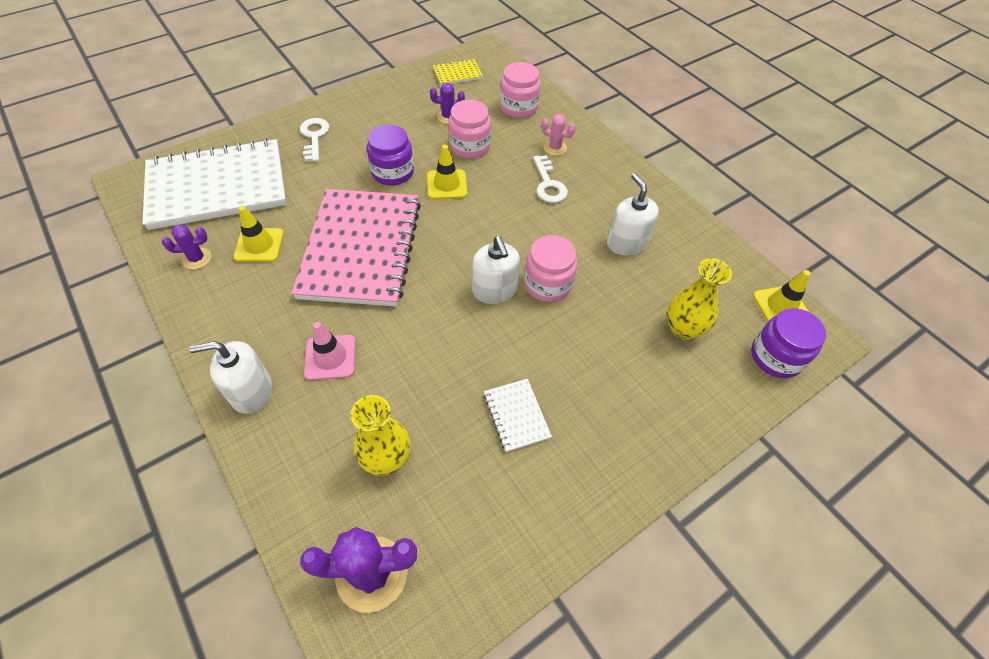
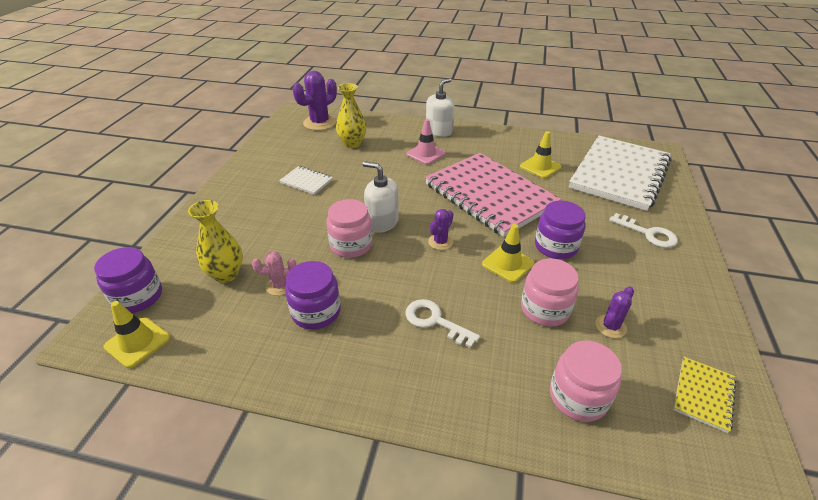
camera: 140 degrees right, 15 degrees down
purple cactus [162,225,211,269] -> purple cactus moved to [428,209,453,250]
pink cactus [541,114,576,156] -> pink cactus moved to [252,251,296,296]
white soap dispenser [607,173,659,255] -> purple jar [285,261,341,329]

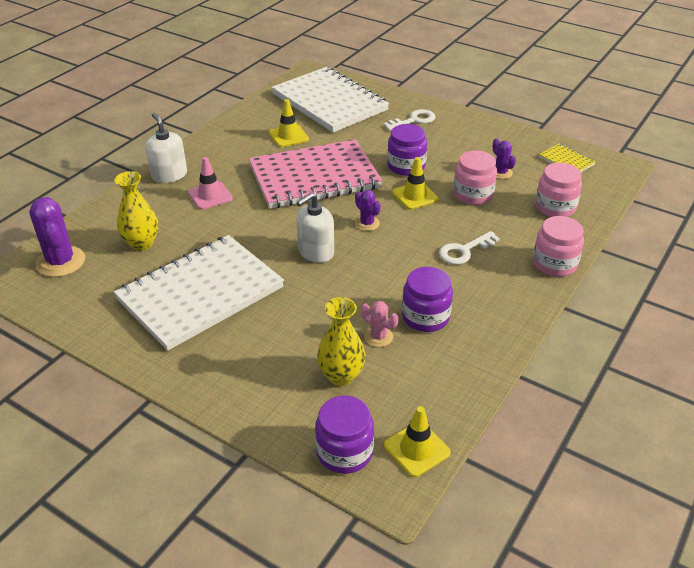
camera: 70 degrees left, 0 degrees up
pink cactus [252,251,296,296] -> pink cactus turned 60 degrees counterclockwise [361,301,398,347]
white notebook [279,166,333,195] -> white notebook [114,235,284,351], size x2.46
pink jar [327,199,373,258] -> pink jar moved to [533,216,584,277]

